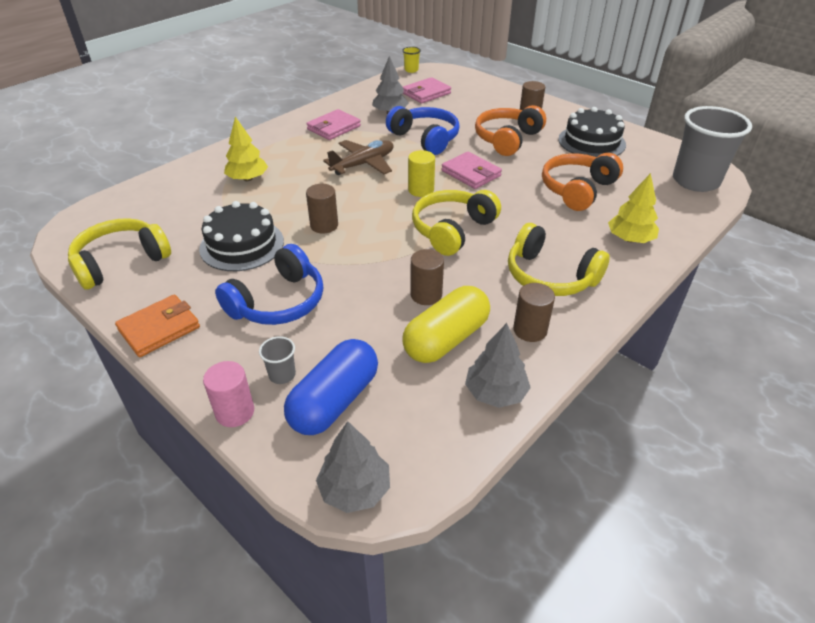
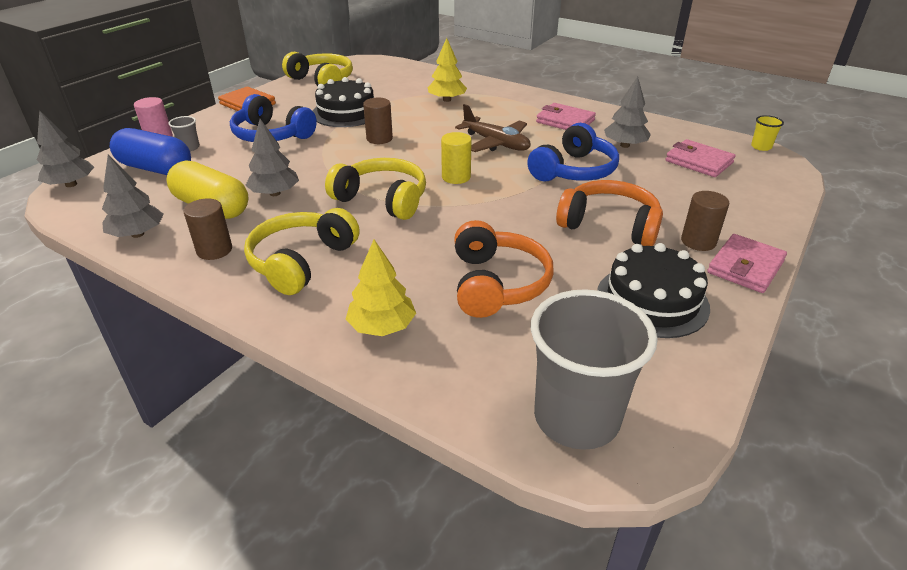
camera: 80 degrees right, 5 degrees down
brown cylinder [410,249,444,305] -> grey tree [245,119,299,196]
pink wallet [441,152,502,189] -> pink wallet moved to [707,234,787,293]
orange headphones [542,153,623,211] -> orange headphones turned 60 degrees clockwise [454,220,554,318]

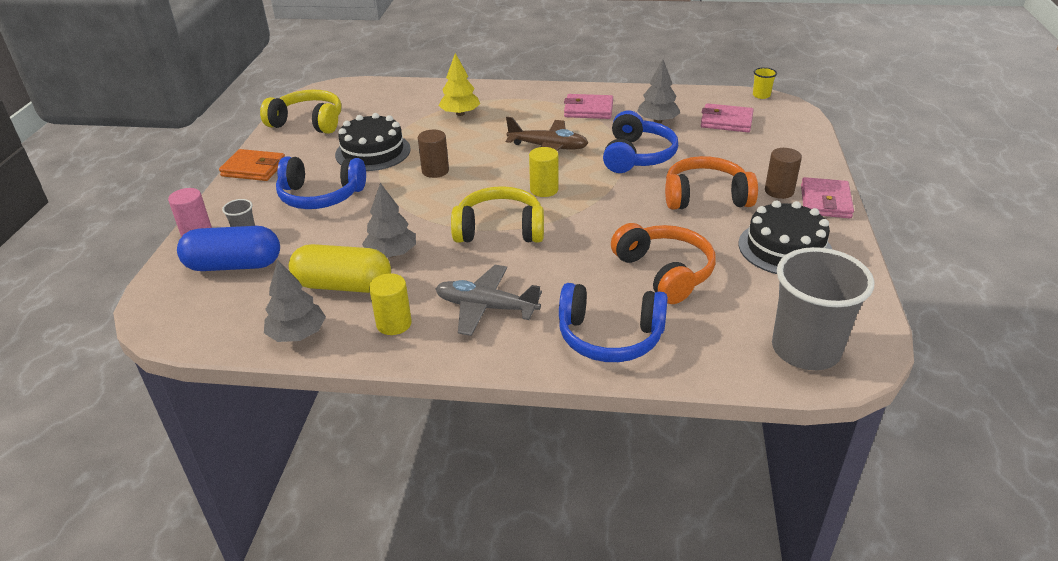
camera: 25 degrees left, 0 degrees up
grey tree [37,110,94,187] -> none
brown cylinder [184,198,232,260] -> yellow cylinder [369,273,412,335]
yellow headphones [244,208,360,295] -> grey plane [435,265,542,336]
yellow tree [346,240,416,336] -> blue headphones [559,283,668,362]

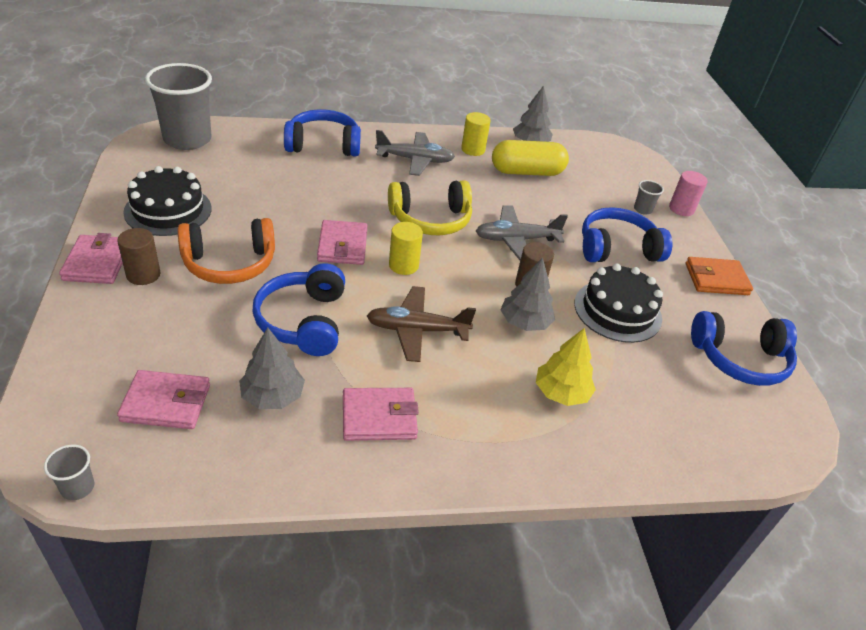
camera: 160 degrees right, 5 degrees up
blue capsule [177,226,280,271] -> none
yellow headphones [260,90,342,134] -> blue headphones [691,311,797,386]
grey tree [362,183,416,258] -> grey tree moved to [500,258,555,331]
orange headphones [611,223,716,304] -> none
yellow cup [753,67,777,99] -> grey cup [44,445,94,500]
none -> pink wallet [317,220,367,265]
none -> grey plane [476,205,568,260]

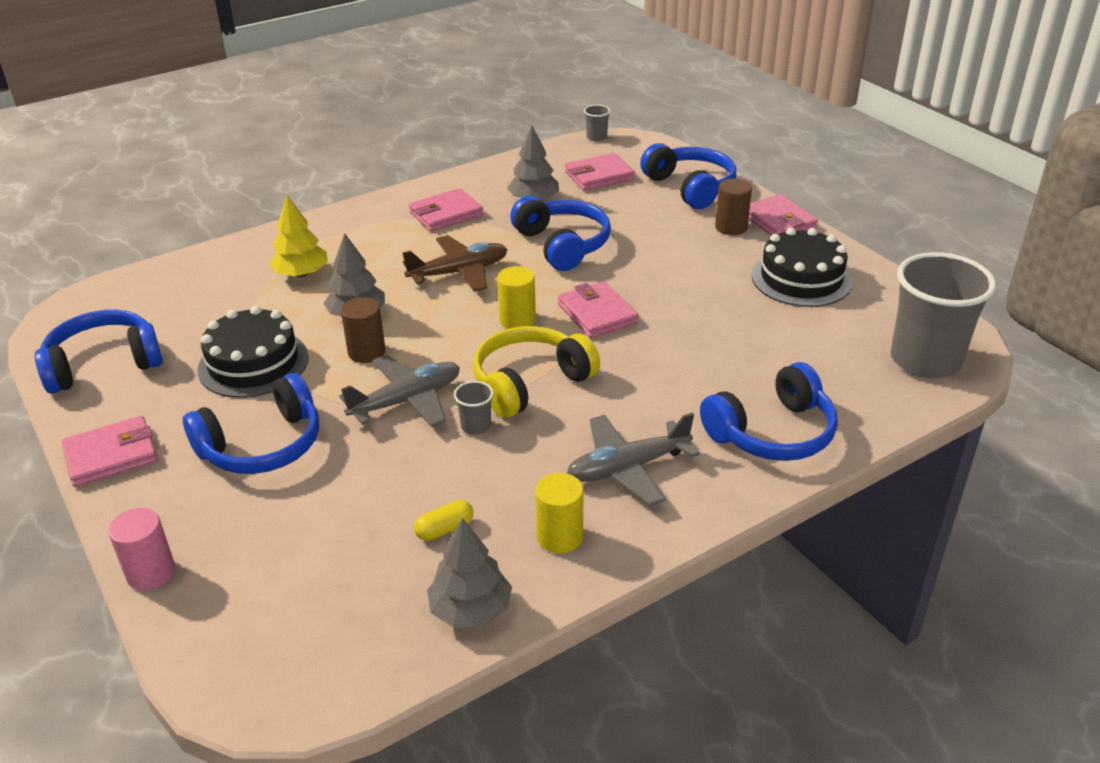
camera: 160 degrees right, 5 degrees down
orange headphones [178,218,275,284] -> none
yellow capsule [492,140,569,176] -> yellow capsule [414,500,473,541], size x0.44
grey cup [634,180,664,215] -> grey cup moved to [454,381,494,435]
orange wallet [686,257,753,295] -> pink wallet [62,416,158,487]
none -> blue headphones [640,143,736,209]

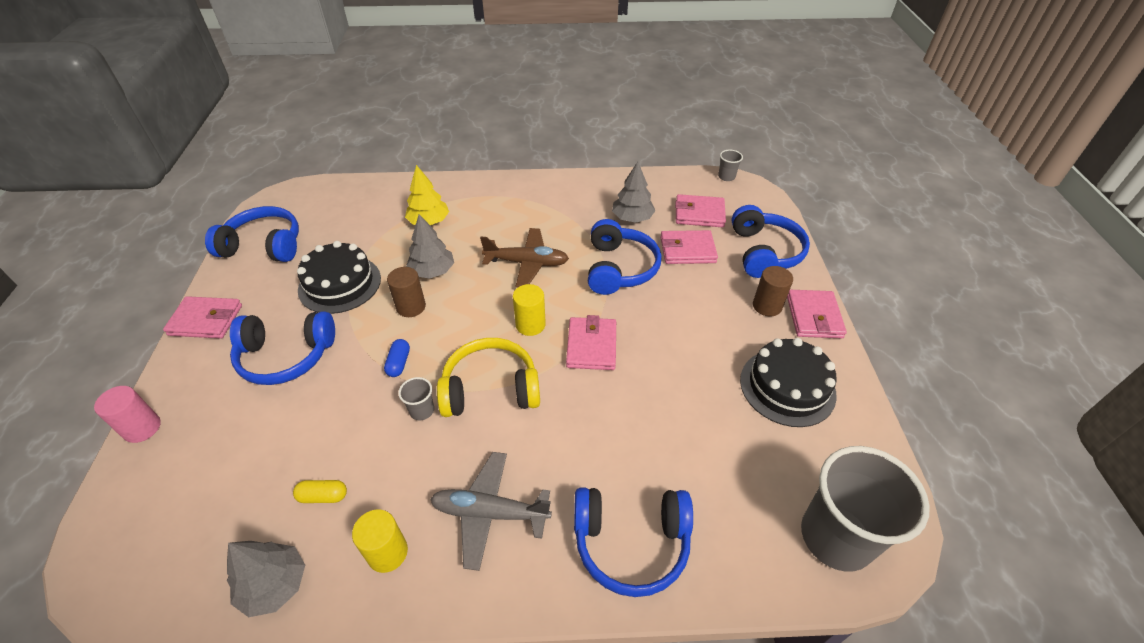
camera: 30 degrees right, 10 degrees up
grey plane [339,355,460,427] -> blue capsule [384,339,410,377]
pink wallet [409,188,483,232] -> pink wallet moved to [660,230,718,264]

